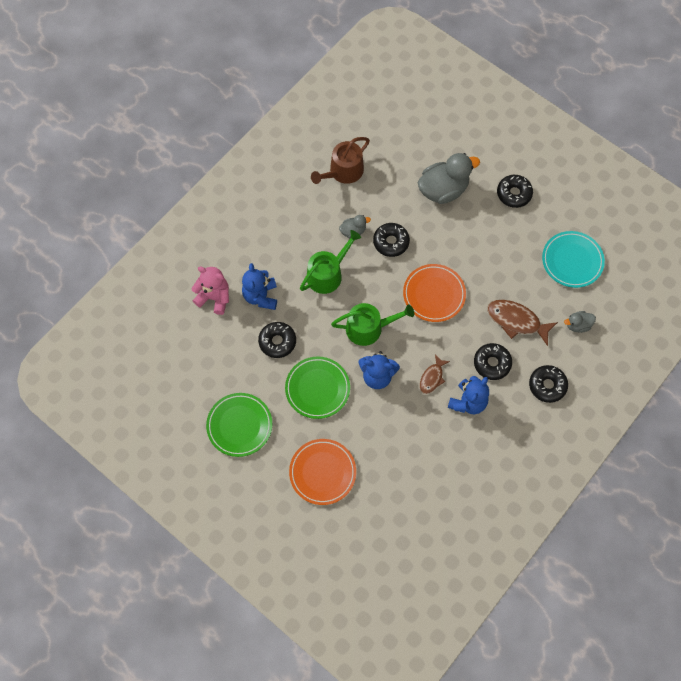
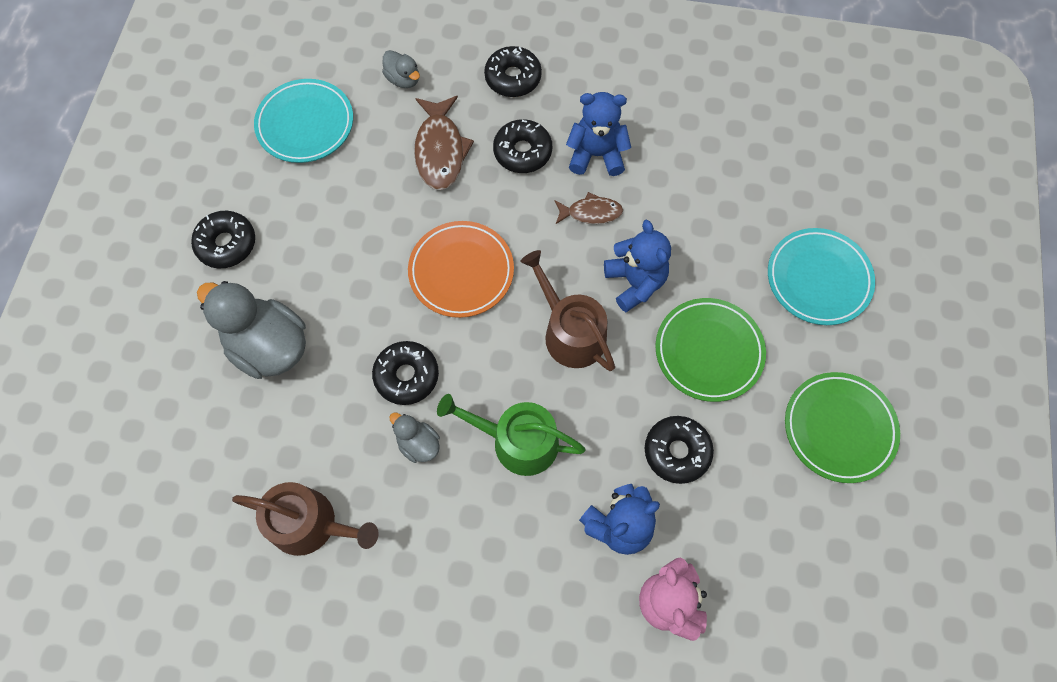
camera: 120 degrees left, 0 degrees up
orange plate [289,439,356,505] -> turquoise plate [768,228,875,325]
green watering can [331,303,414,346] -> brown watering can [520,250,615,371]

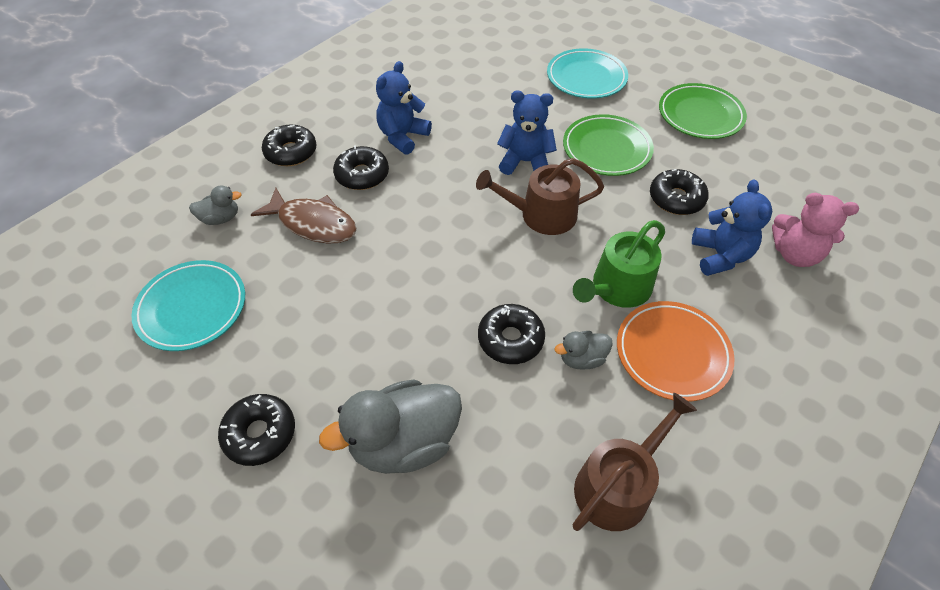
camera: 60 degrees left, 15 degrees down
orange plate [408,221,514,318] -> orange plate moved to [617,301,735,402]
brown fish [555,192,623,224] -> none

